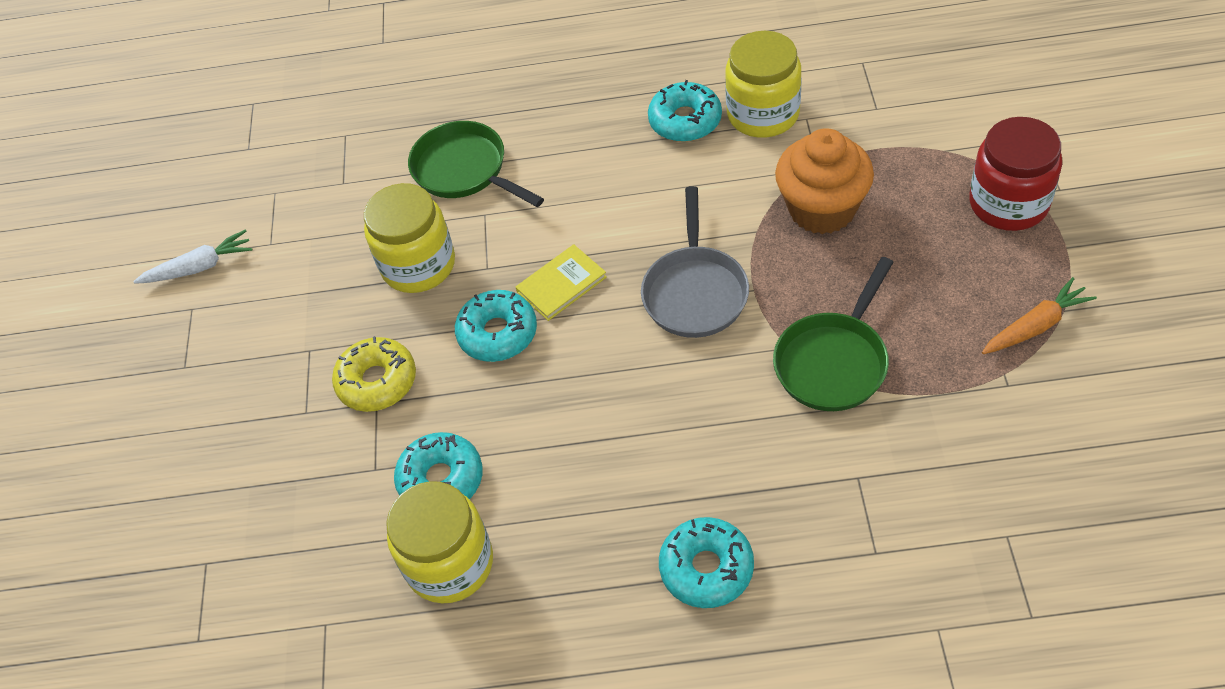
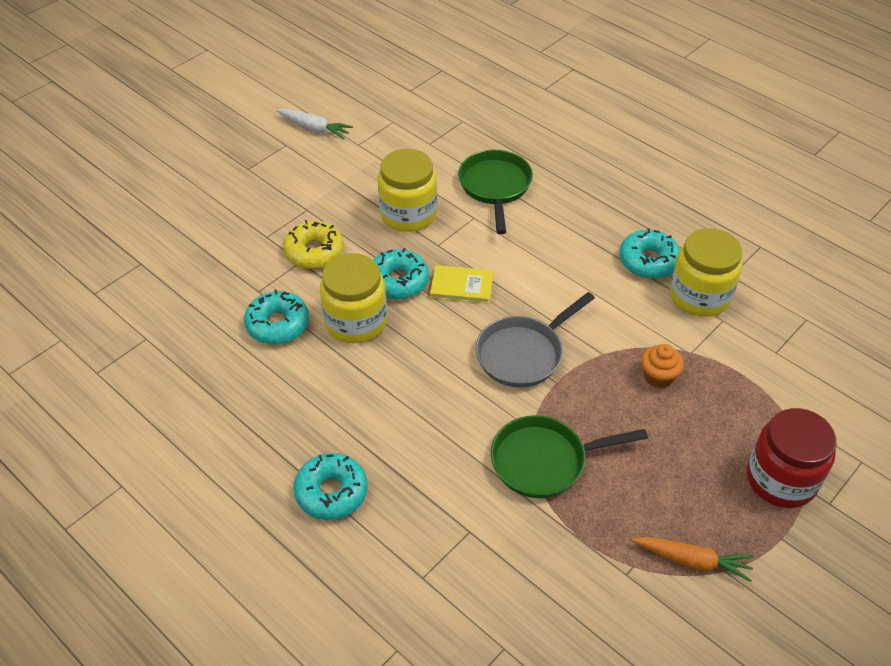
camera: 40 degrees right, 5 degrees down
yellow jar [386,481,493,603] -> yellow jar moved to [320,253,387,343]
orange cupcake [775,128,874,234] -> orange cupcake [641,344,684,388], size x0.52

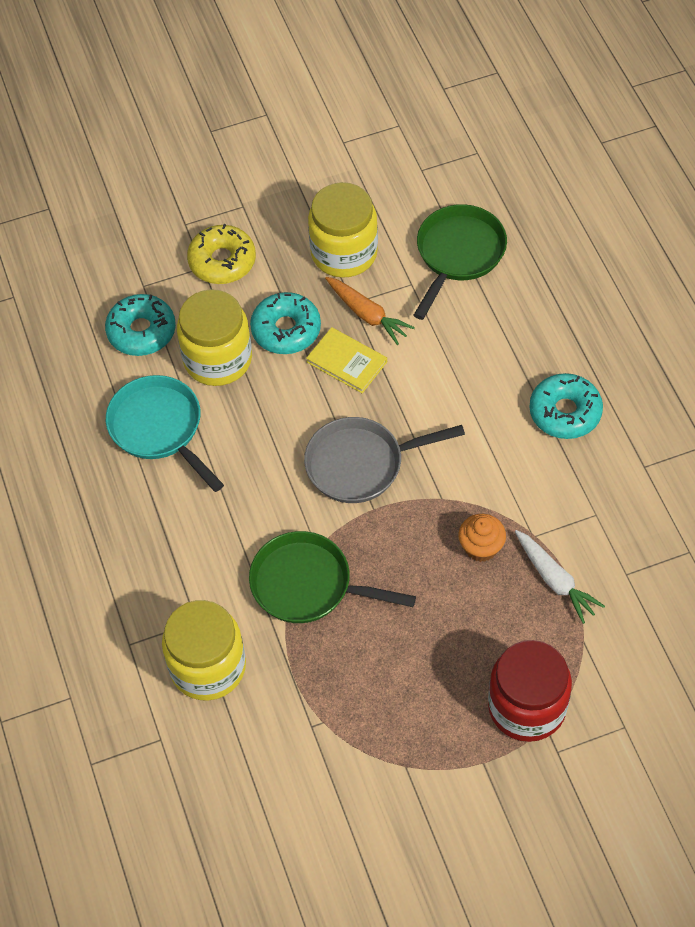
camera: 30 degrees right, 10 degrees up
white carrot [276,109,353,139] -> white carrot moved to [515,530,605,624]
turquoise donut [293,453,368,520] -> none
orange carrot [632,537,754,582] -> orange carrot moved to [325,277,415,345]
yellow jar [670,228,743,317] -> yellow jar moved to [162,600,246,701]
none -> turquoise pan [106,375,224,492]

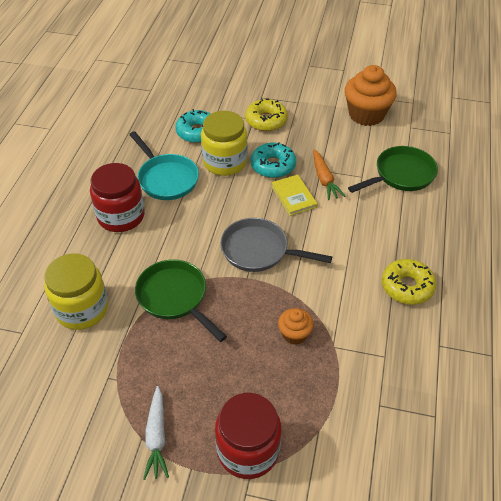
camera: 30 degrees right, 10 degrees down
turquoise pan [106,375,224,492] -> turquoise pan turned 150 degrees clockwise [129,131,199,200]
yellow jar [308,182,378,278] -> none
white carrot [515,530,605,624] -> white carrot moved to [143,386,169,480]
turquoise donut [529,373,603,439] -> yellow donut [382,259,436,305]
none -> red jar [90,163,145,232]
none -> orange cupcake [345,65,397,126]

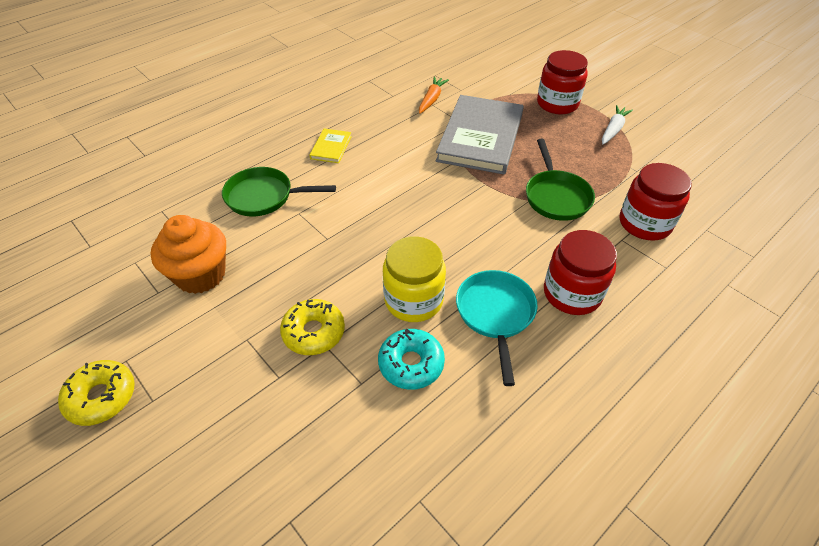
camera: 145 degrees left, 0 degrees up
yellow jar [44,253,108,330] -> red jar [619,163,692,240]
grey pan [220,218,332,272] -> none
turquoise donut [251,142,296,178] -> none
yellow book [271,175,318,216] -> yellow book moved to [309,129,352,163]
orange cupcake [278,308,314,345] -> grey book [436,95,524,174]
orange carrot [313,150,345,200] -> orange carrot moved to [419,77,449,114]
yellow donut [382,259,436,305] -> yellow donut moved to [58,360,135,426]

